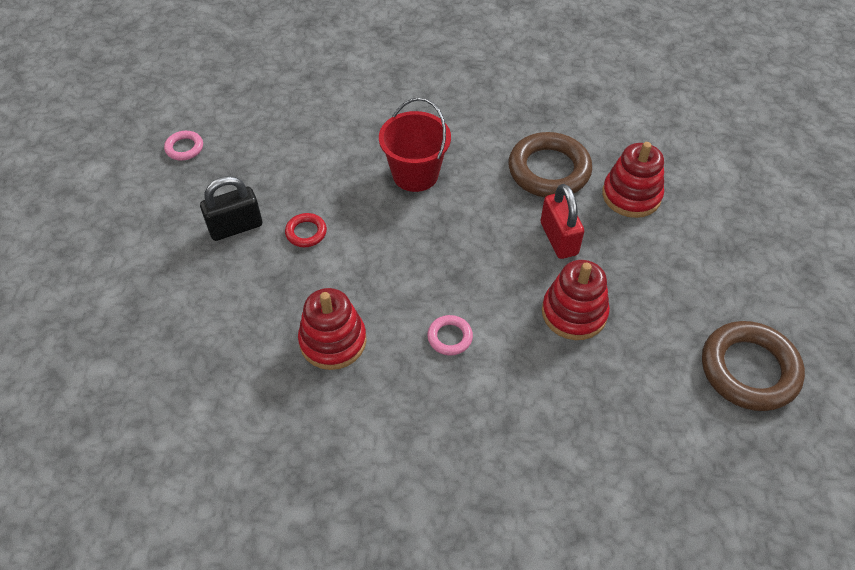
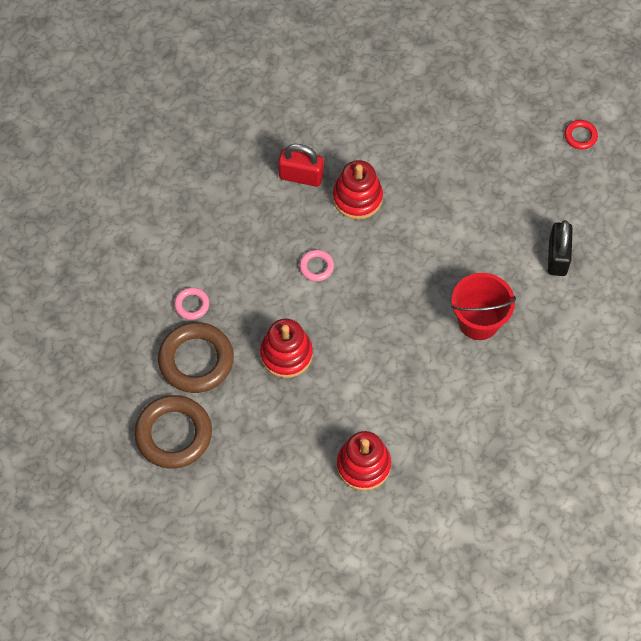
camera: 120 degrees right, 10 degrees up
pink ring [164,131,203,161] -> pink ring moved to [174,287,209,320]
black padlock [200,176,262,241] -> black padlock moved to [548,220,573,276]
red ring [285,213,327,247] -> red ring moved to [564,120,598,149]
brown ring [508,132,592,197] -> brown ring moved to [158,322,234,393]
red padlock [541,184,585,259] -> red padlock moved to [278,144,324,187]

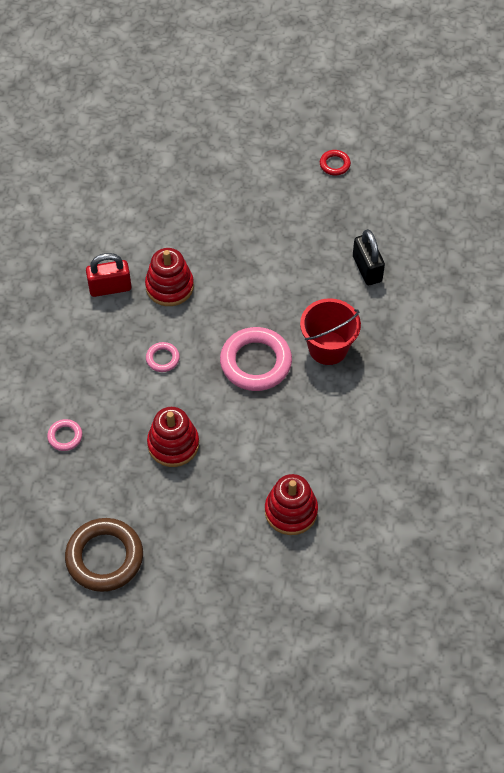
camera: 25 degrees left, 5 degrees down
brown ring [158,322,234,393] -> none
none -> pink ring [220,327,292,391]

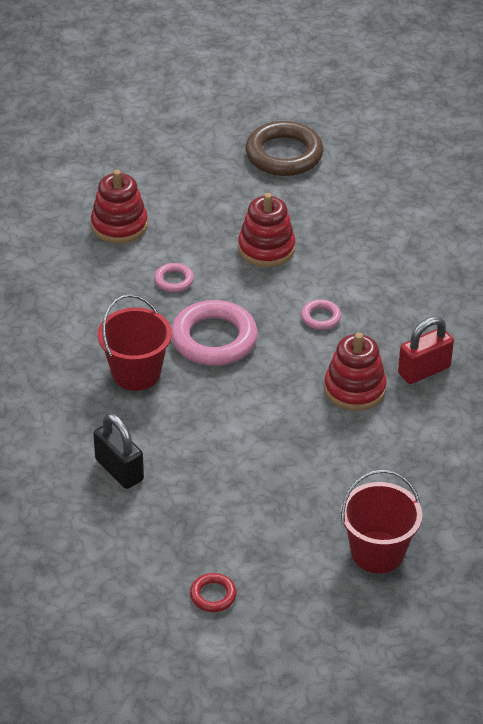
camera: 160 degrees right, 15 degrees down
pink ring [47,419,82,451] -> pink ring moved to [154,263,194,292]
none -> red bucket [341,470,422,573]

